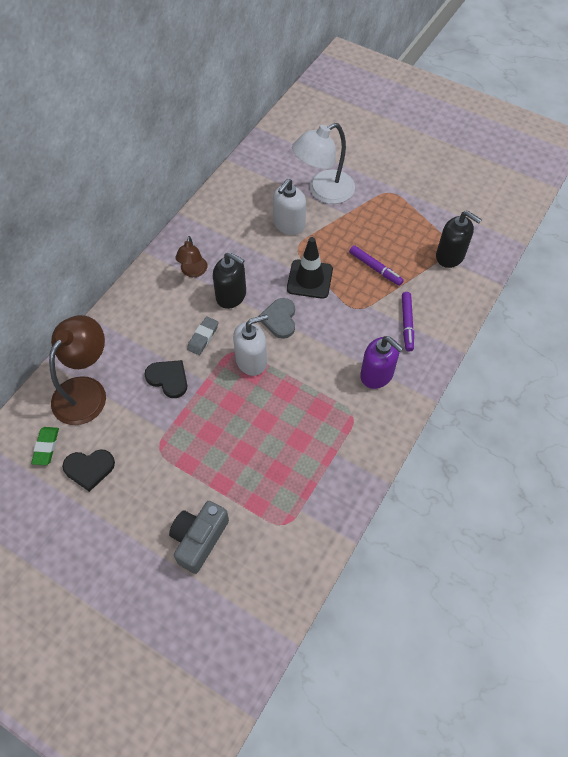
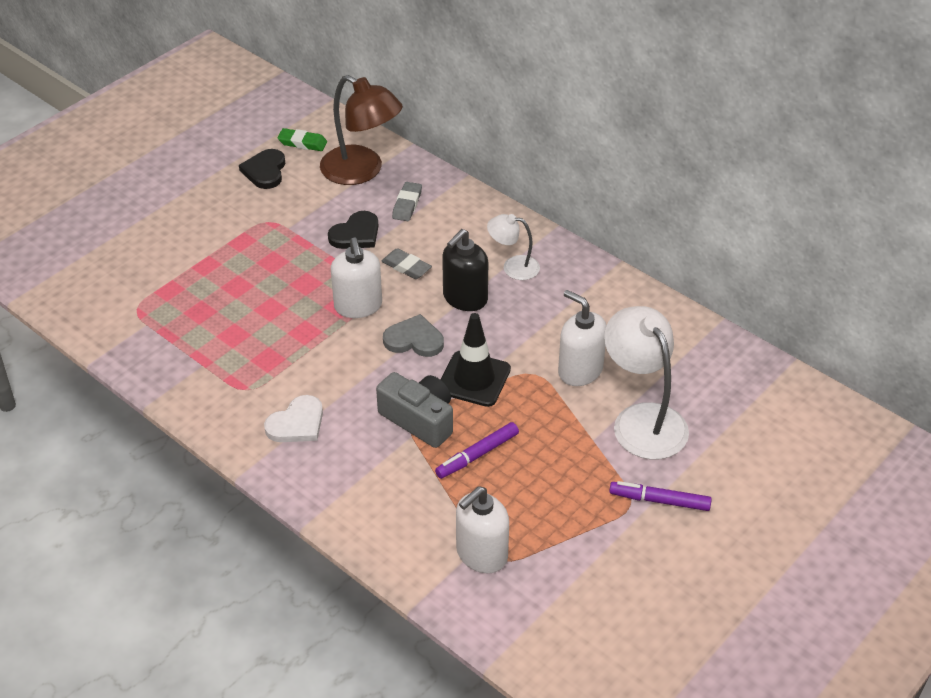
camera: 100 degrees right, 15 degrees down
grey camera [169,501,229,574] -> grey camera moved to [376,372,453,448]
brown lamp [175,236,208,277] -> white lamp [487,214,540,280]
purple soap dispenser [360,336,403,389] -> white heart [264,395,323,442]
purple marker [402,292,414,351] -> purple marker moved to [609,481,712,511]
black soap dispenser [436,211,482,268] -> white soap dispenser [456,486,509,573]
none -> grey eraser [392,182,422,221]

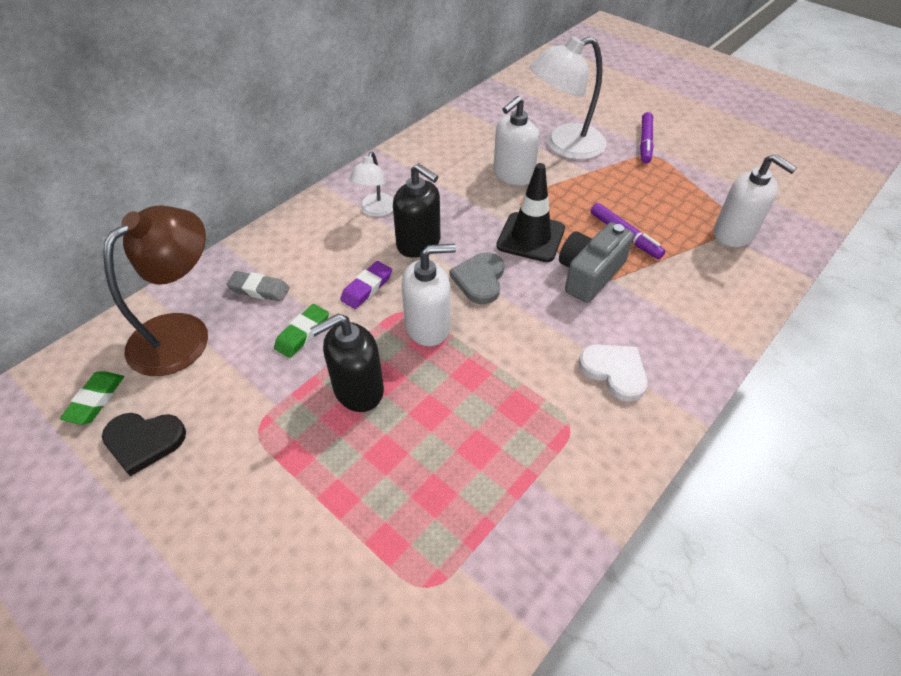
camera: 90 degrees left, 5 degrees up
black heart [328,211,379,249] -> green eraser [274,304,329,358]
grey eraser [381,248,432,279] -> purple eraser [340,261,392,309]
none -> black soap dispenser [310,314,384,412]

